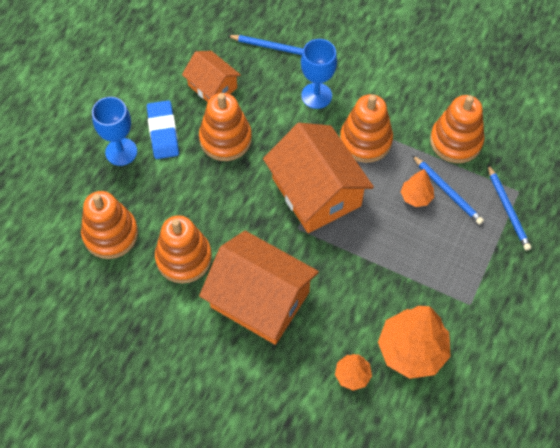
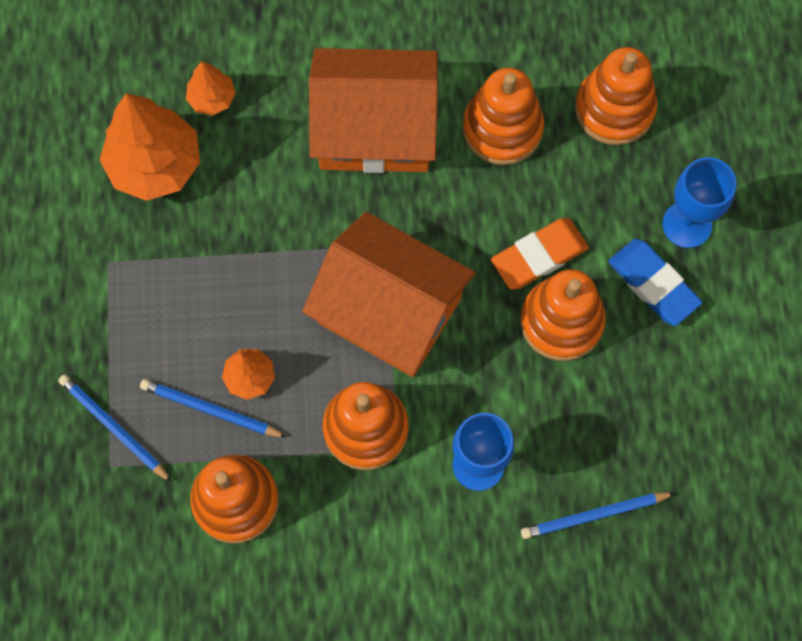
camera: 150 degrees right, 10 degrees up
orange house [182,51,241,102] -> none
none -> orange eraser [491,218,589,290]

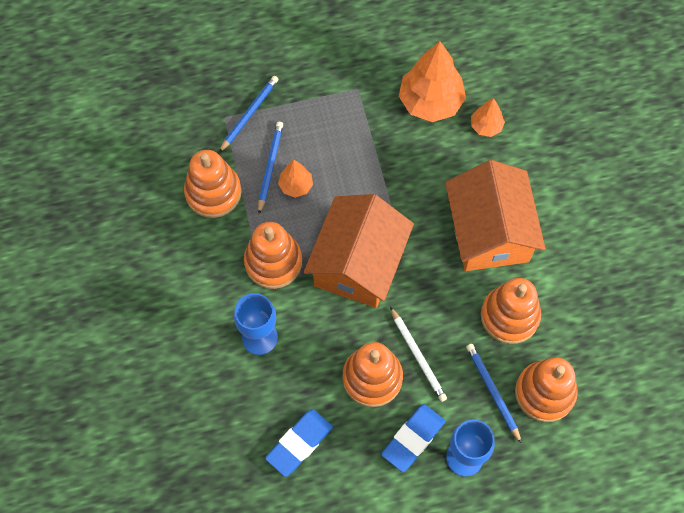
camera: 80 degrees right, 5 degrees down
orange eraser [491,218,589,290] -> white pencil [390,307,447,402]
blue pencil [521,492,675,539] -> blue pencil moved to [466,344,522,444]
none -> blue eraser [265,409,333,477]

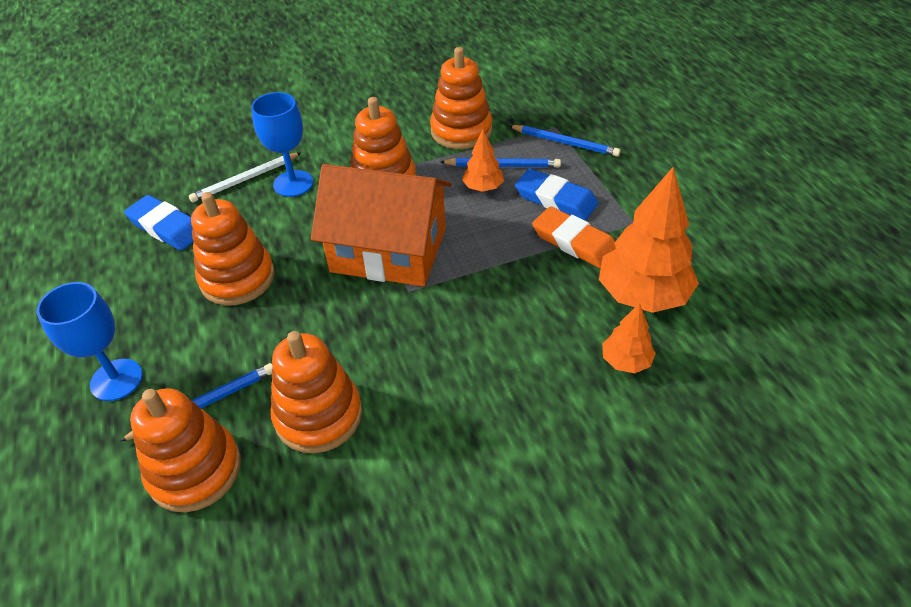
camera: 85 degrees right, 20 degrees down
blue eraser [381,404,445,472] -> blue eraser moved to [515,168,598,221]
white pencil [390,307,447,402] -> white pencil moved to [189,152,302,202]
orange house [445,160,546,271] -> none
none -> orange eraser [532,206,616,269]

